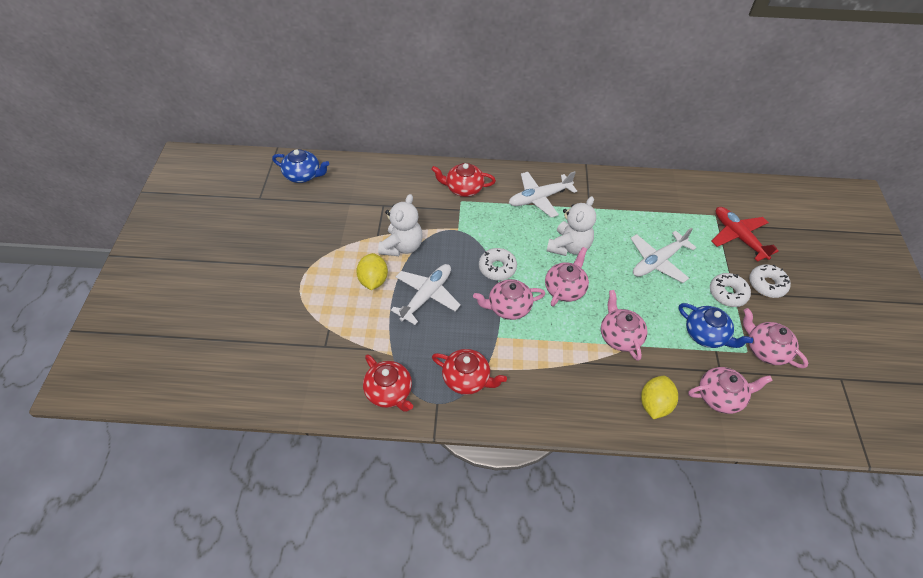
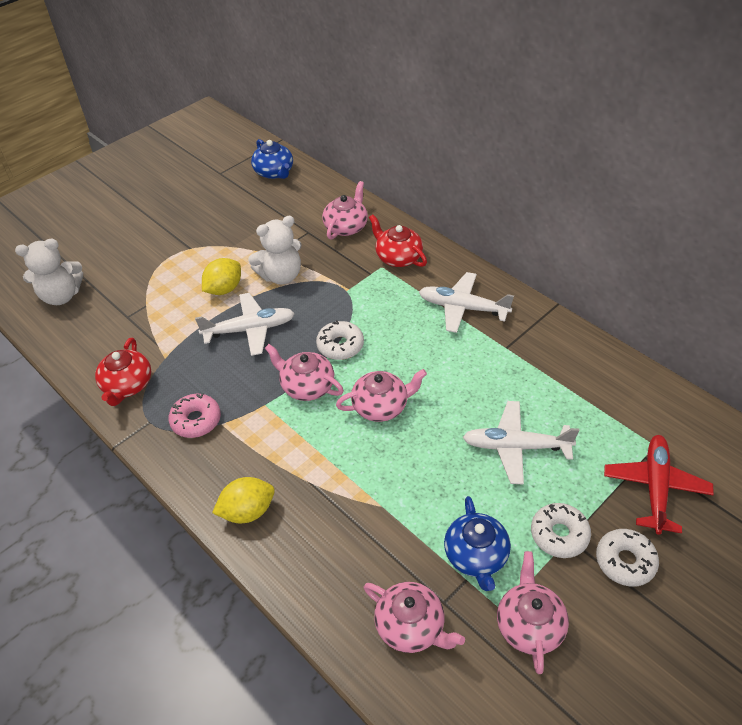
camera: 45 degrees right, 5 degrees down
red teapot [432,349,507,395] -> pink donut [168,393,221,438]
white teddy bear [547,196,596,256] -> white teddy bear moved to [15,239,83,305]
pink teapot [601,290,648,361] -> pink teapot moved to [322,181,368,240]
yellow lemon [641,376,678,419] -> yellow lemon moved to [212,477,275,523]

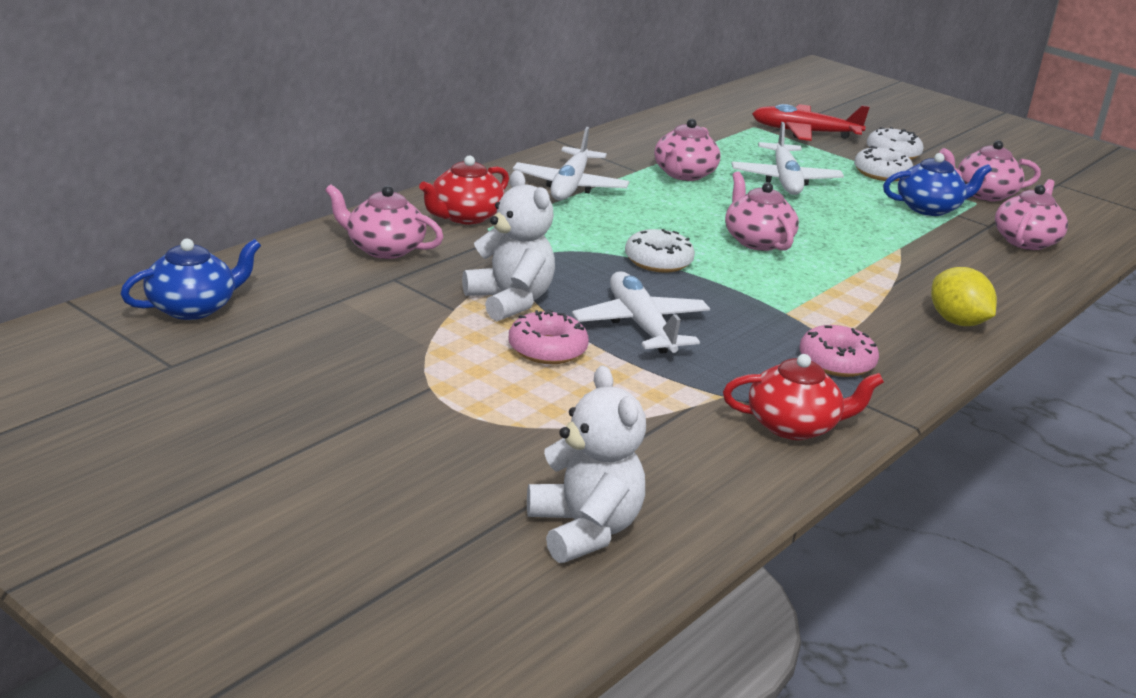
camera: 100 degrees left, 20 degrees down
yellow lemon [202,258,241,295] -> pink donut [508,309,589,364]
pink teapot [265,344,344,401] -> pink teapot moved to [654,119,721,181]

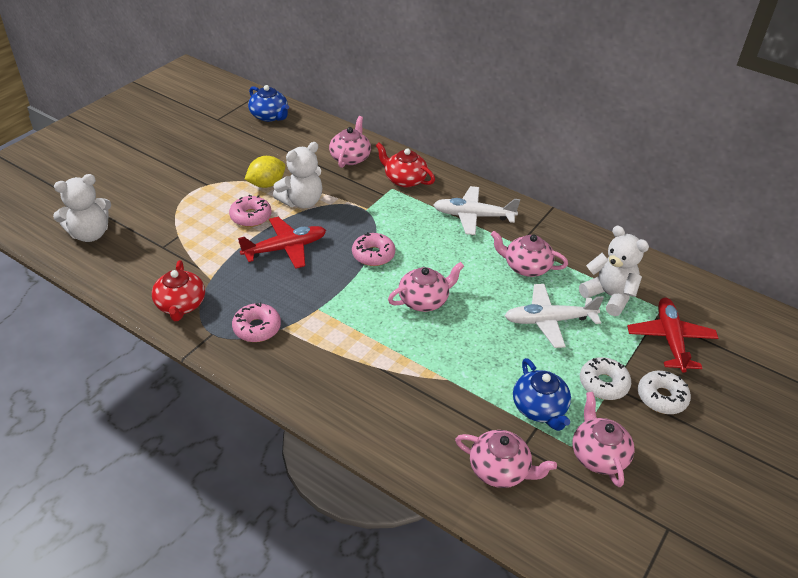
camera: 85 degrees right, 15 degrees up
white plane [572,271,710,354] -> red plane [238,217,326,269]
white donut [625,229,695,273] -> pink donut [352,232,395,266]
yellow lemon [931,267,997,326] -> yellow lemon moved to [245,156,286,188]
none -> white teddy bear [579,226,649,316]

